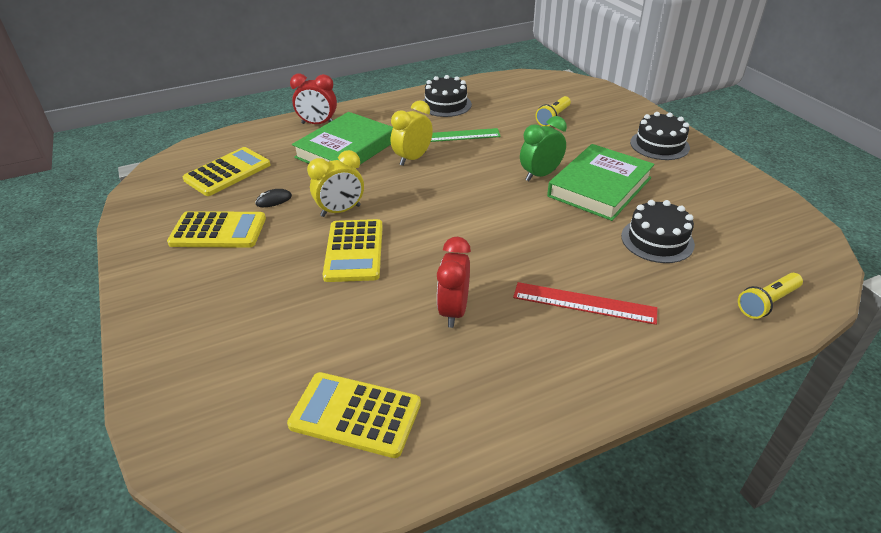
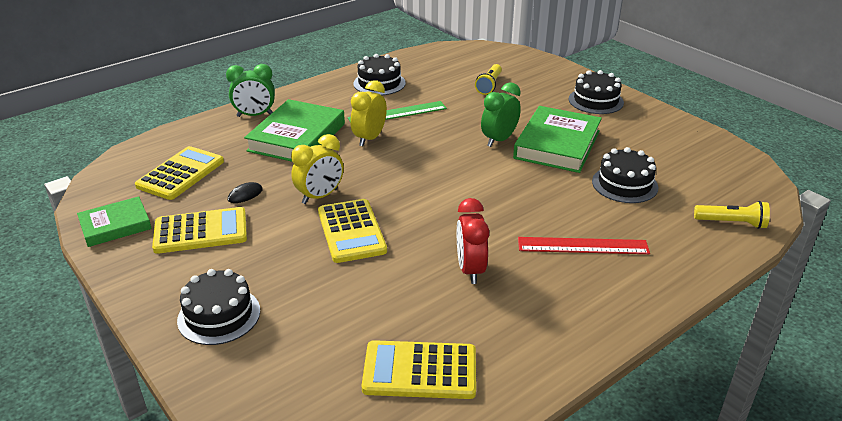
camera: 15 degrees left, 5 degrees down
red clock [290,73,337,124] -> green clock [226,64,275,117]
yellow flashlight [738,273,803,319] -> yellow flashlight turned 120 degrees counterclockwise [694,201,770,229]
none -> green book [77,196,152,247]
none -> black cake [177,269,260,345]

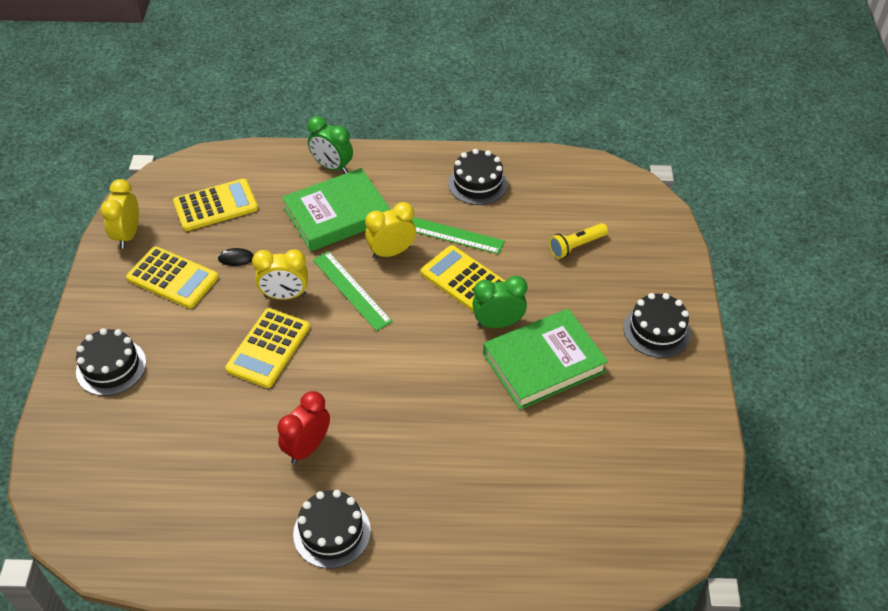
camera: 40 degrees right, 15 degrees up
green book [77,196,152,247] -> yellow clock [100,179,139,249]
yellow calculator [361,340,476,399] -> yellow calculator moved to [421,245,506,312]
red ruler [518,237,650,254] -> none
black cake [592,147,659,203] -> black cake moved to [293,490,371,569]
yellow flashlight [694,201,770,229] -> none
none -> green ruler [313,251,393,331]

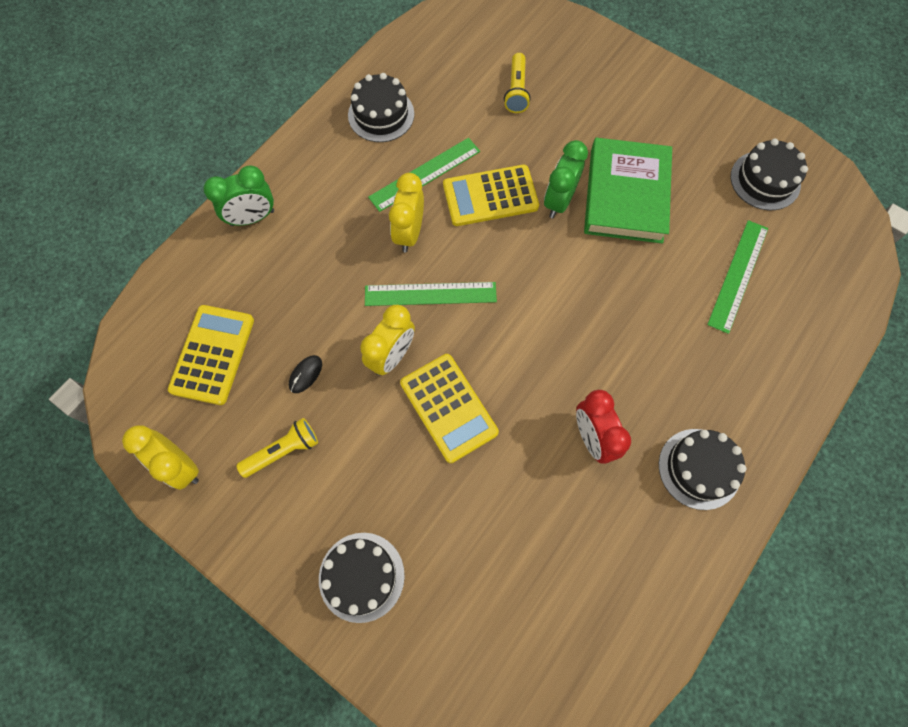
camera: 55 degrees left, 20 degrees up
yellow calculator [126,247,219,308] -> yellow flashlight [236,418,318,478]
green book [282,168,391,251] -> none
black cake [623,293,691,358] -> black cake moved to [731,139,808,210]
none -> green ruler [707,220,768,334]

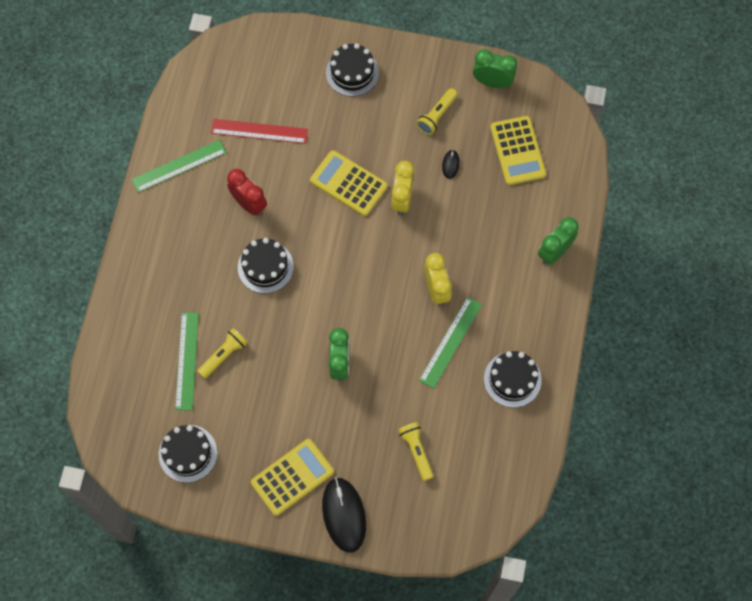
camera: 155 degrees right, 0 degrees up
yellow clock [122,425,199,490] -> green clock [473,49,517,88]
green ruler [365,282,497,306] -> green ruler moved to [132,140,227,193]
yellow calculator [443,165,539,226] -> yellow calculator moved to [251,439,334,516]
green book [584,138,672,244] -> none
black cake [659,429,747,510] -> black cake moved to [238,238,294,293]
none -> yellow flashlight [198,328,248,378]
none -> red ruler [211,119,308,144]
none -> black mouse [322,477,366,552]

